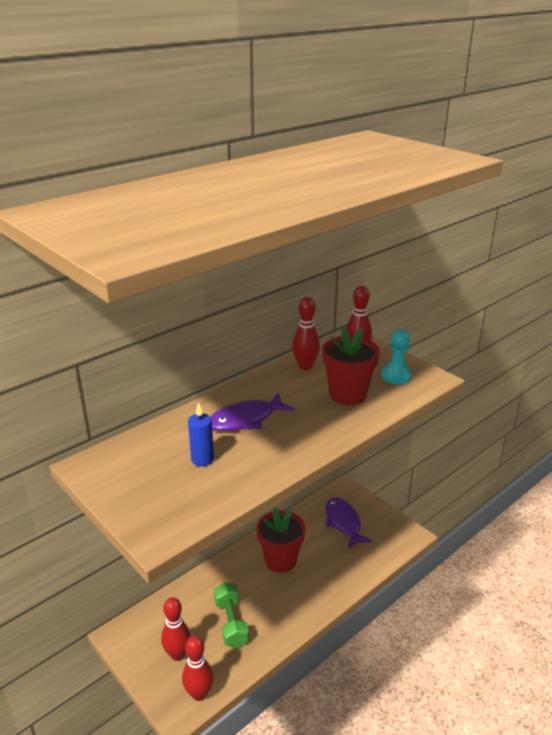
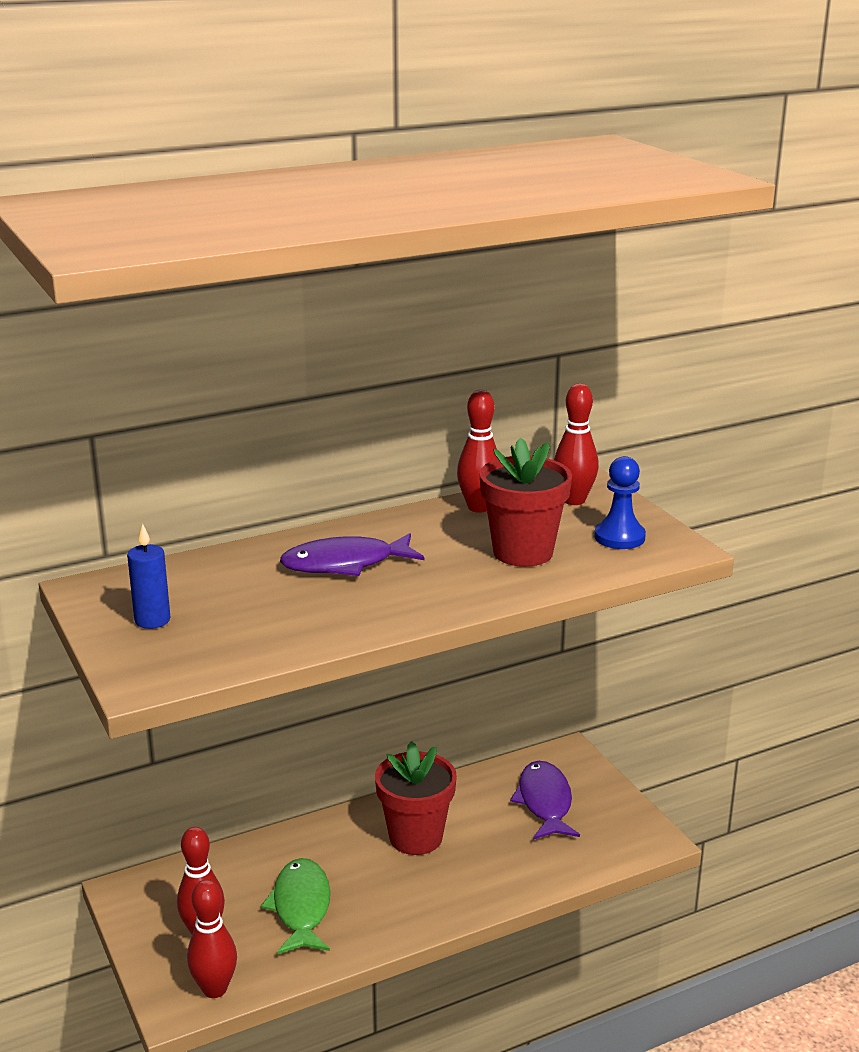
camera: 15 degrees right, 5 degrees down
blue candle [188,402,214,466] -> blue candle moved to [127,524,170,629]
green dumbbell [214,582,249,648] -> green fish [261,858,330,955]
turquoise pawn [381,329,412,384] -> blue pawn [594,456,646,549]

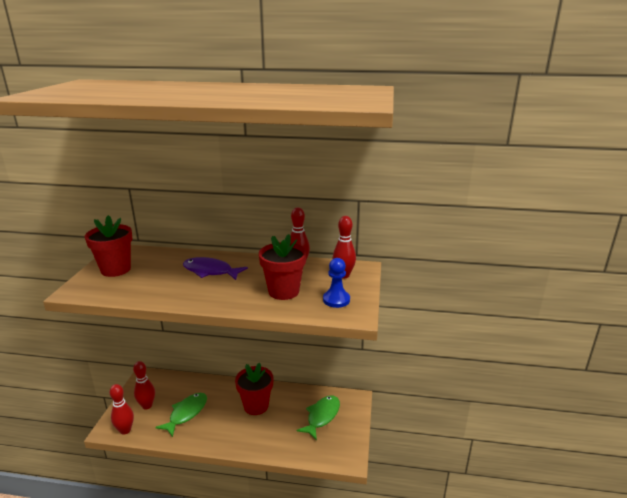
camera: 35 degrees right, 0 degrees up
blue candle [127,524,170,629] -> red flower pot [85,215,132,277]
purple fish [510,761,580,840] -> green fish [296,395,340,441]

